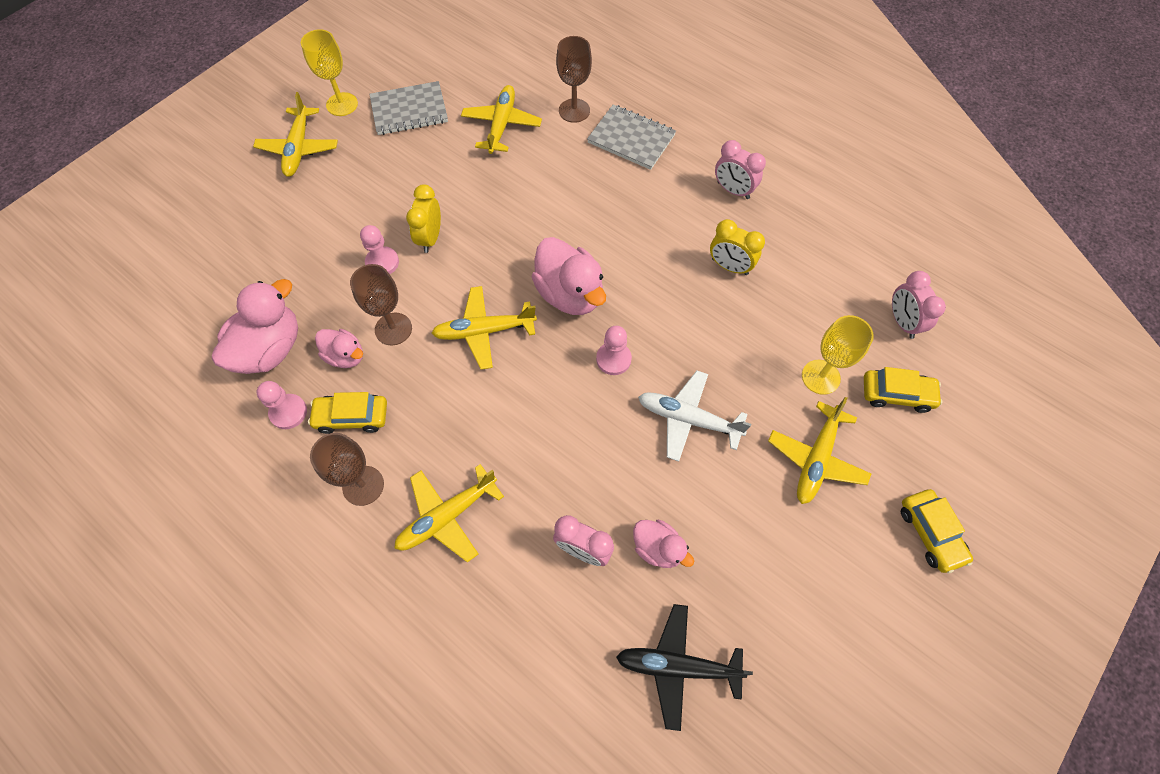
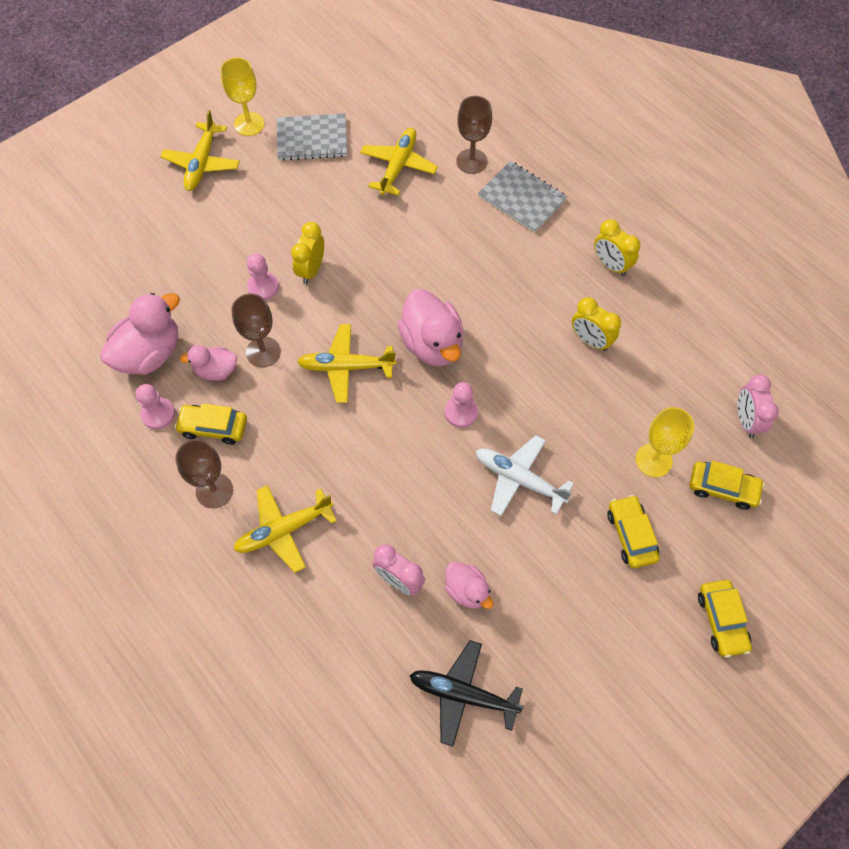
camera: 10 degrees right, 0 degrees up
pink duck [315,329,363,368] -> pink duck turned 135 degrees clockwise [180,345,237,381]
pink clock [715,140,766,199] -> yellow clock [594,219,640,276]
yellow plane [768,397,871,504] -> yellow car [607,495,660,568]

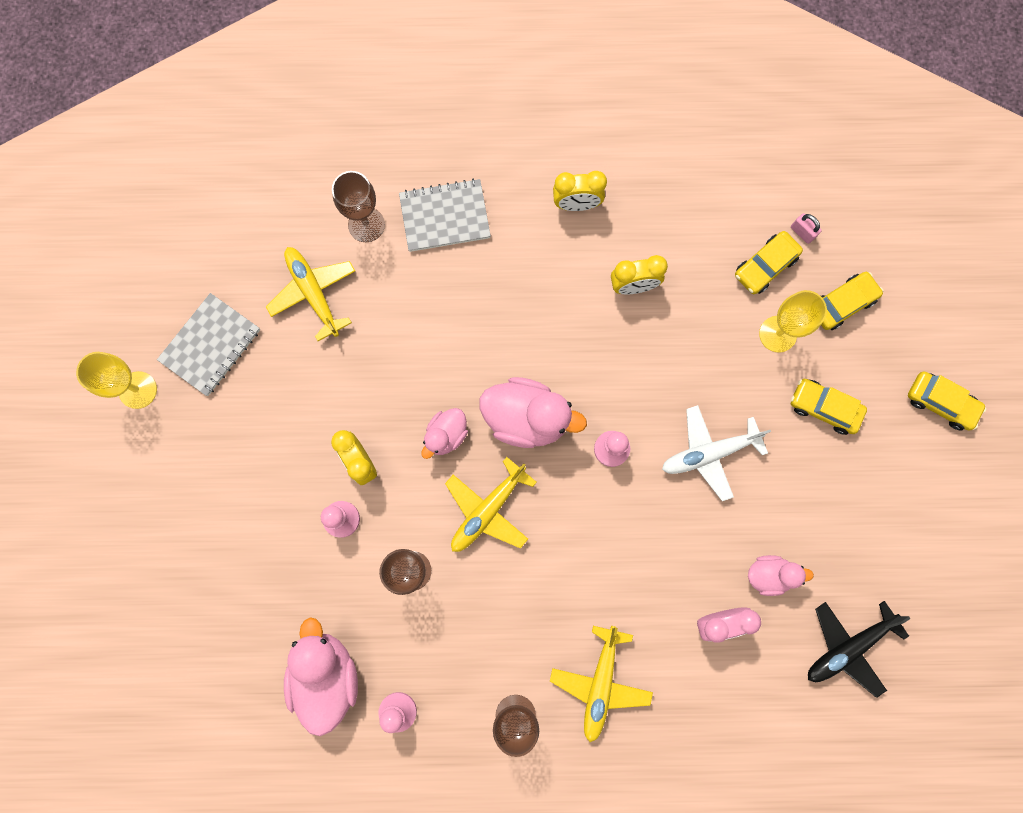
camera: 50 degrees left, 15 degrees up
yellow plane [160,110,240,191] -> none
yellow car [175,403,247,445] -> yellow car moved to [735,231,803,294]
pink duck [180,345,237,381] -> pink duck moved to [422,408,468,459]
pink clock [738,375,779,438] -> pink padlock [791,213,822,244]

